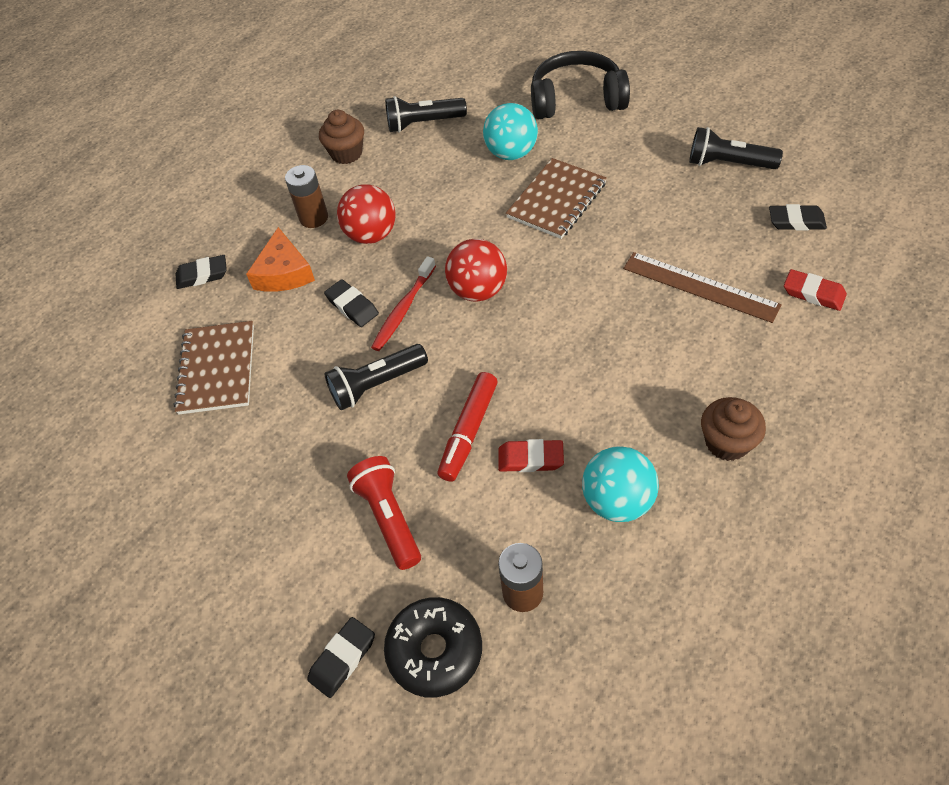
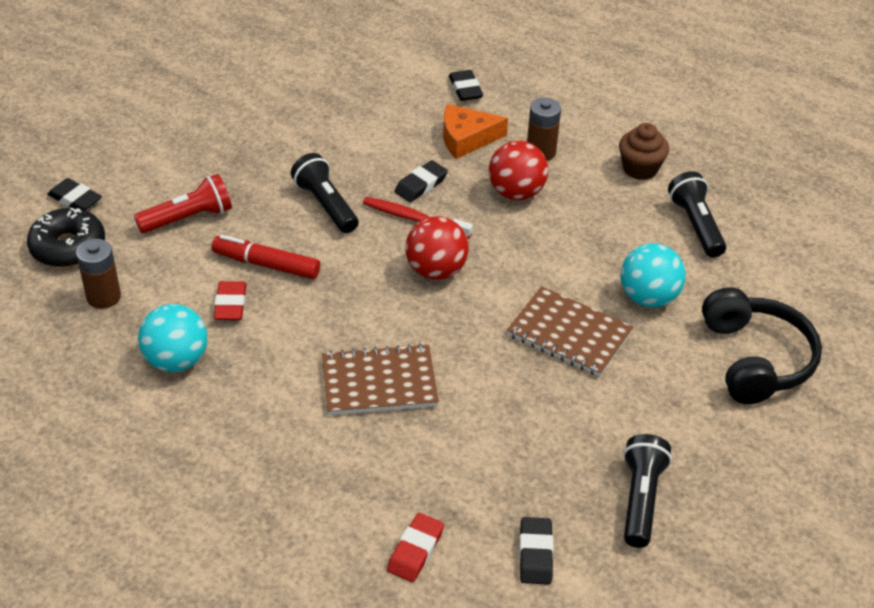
camera: 80 degrees right, 10 degrees down
brown notebook [174,321,254,415] -> brown notebook moved to [322,344,439,415]
brown ruler [623,252,782,323] -> none
brown cupcake [701,397,766,461] -> none

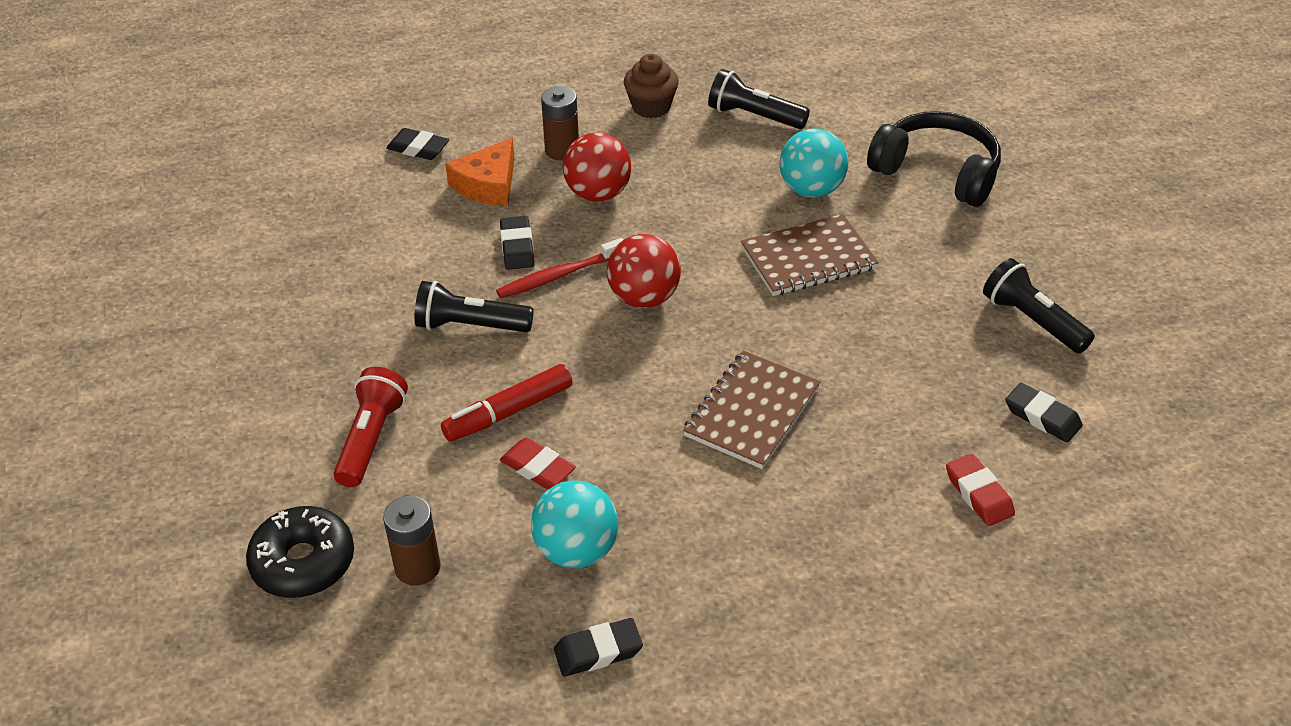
camera: 50 degrees left, 0 degrees up
black eraser [47,178,102,210] -> black eraser moved to [554,618,643,677]

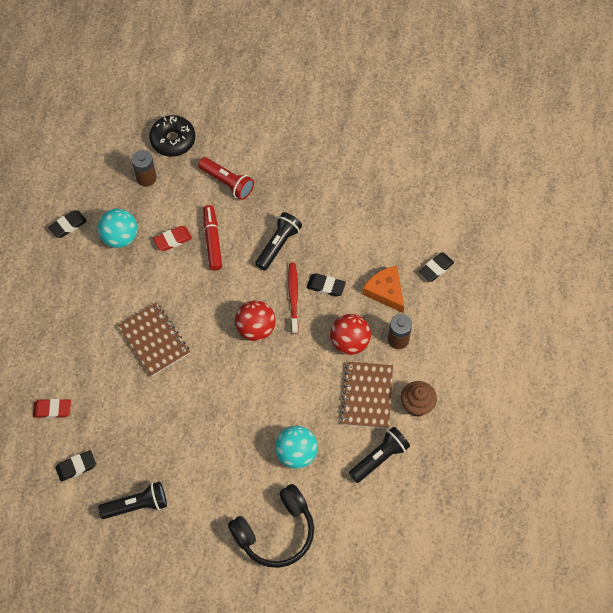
camera: 115 degrees right, 20 degrees up
black eraser [554,618,643,677] -> black eraser turned 45 degrees clockwise [48,210,87,238]
brown notebook [741,214,879,296] -> brown notebook moved to [341,362,393,429]

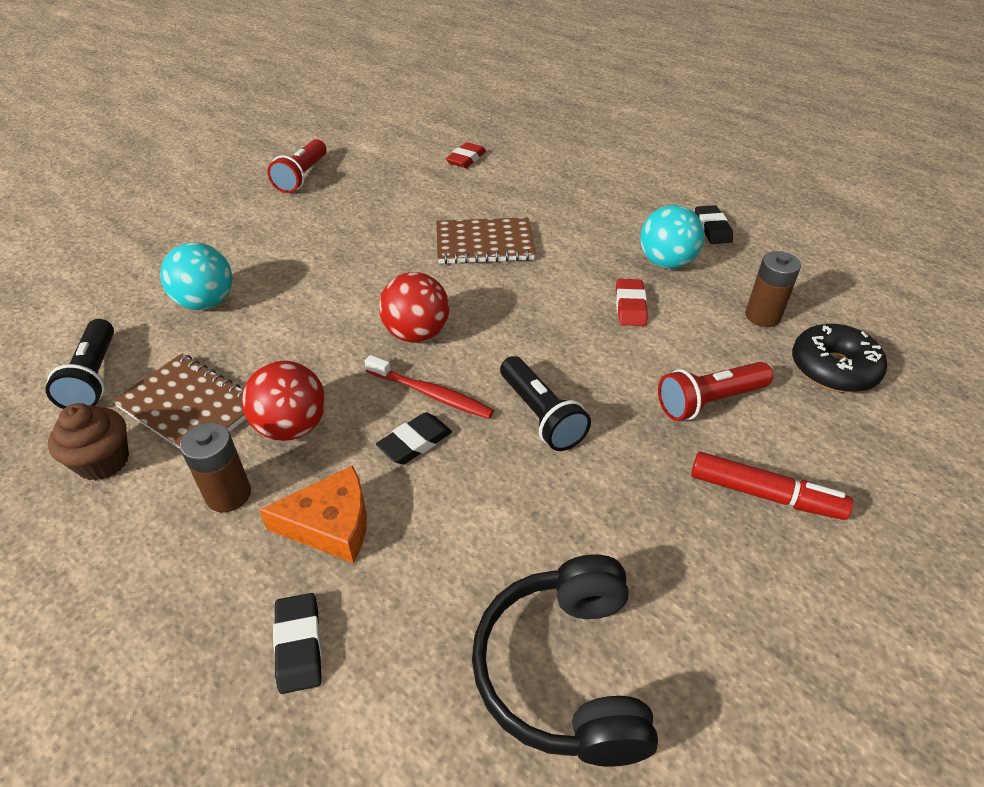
camera: 120 degrees right, 20 degrees down
black eraser [55,450,96,482] -> none
black flashlight [98,481,167,519] -> red flashlight [267,139,327,193]
red marker [203,205,222,271] -> red marker moved to [691,452,853,520]
black headphones [228,484,314,568] -> black headphones moved to [472,554,658,767]

